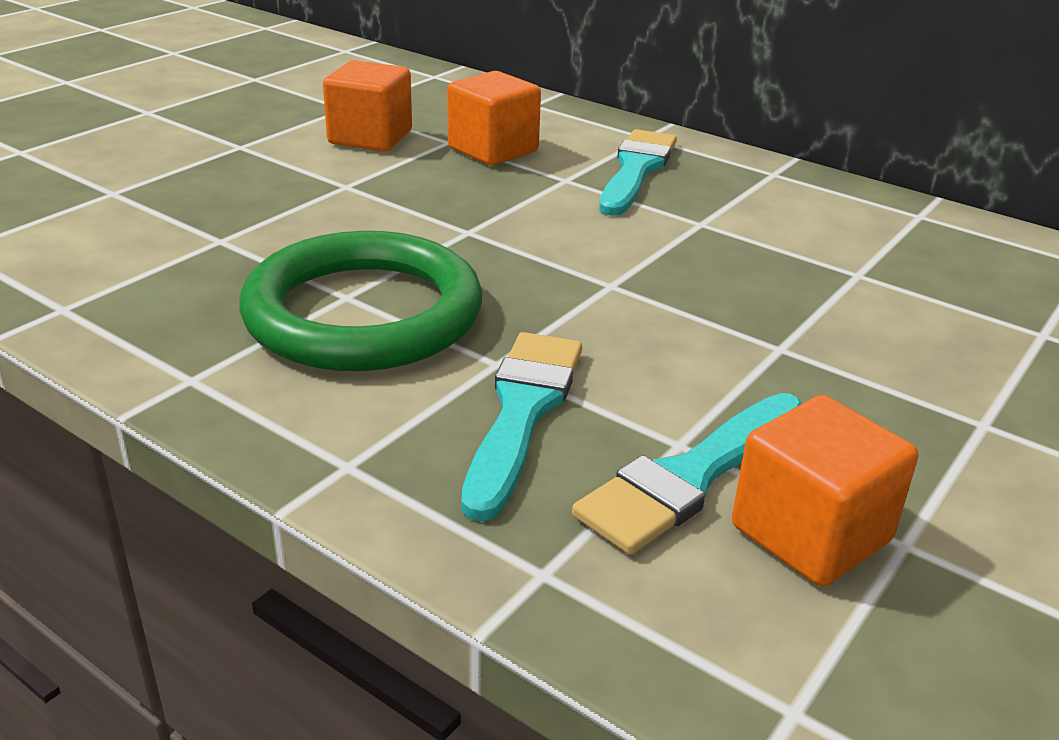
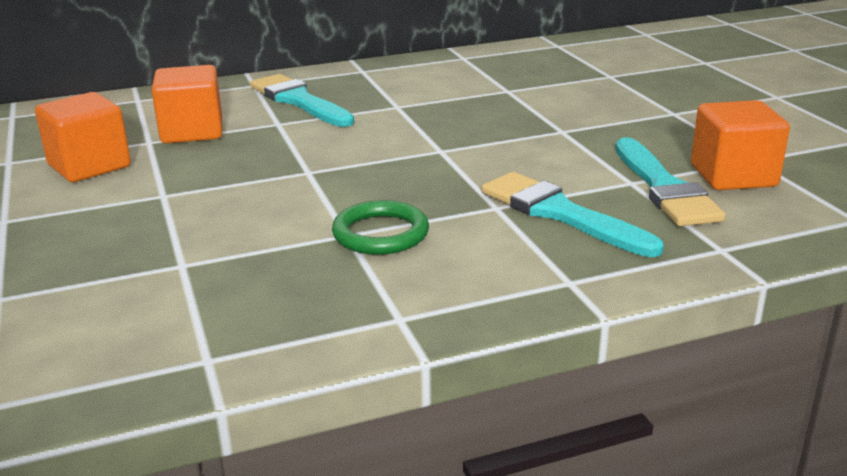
camera: 55 degrees left, 5 degrees down
green ring [239,231,482,371] -> green ring [332,200,429,255], size x0.49

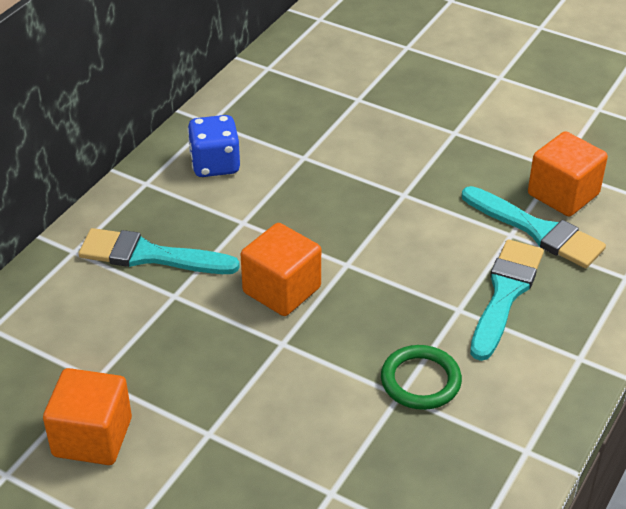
camera: 40 degrees left, 15 degrees up
orange cube [152,65,222,143] -> orange cube moved to [241,223,321,316]
turquoise brush [482,172,664,257] -> turquoise brush turned 105 degrees clockwise [470,239,544,361]
none -> blue dice [187,115,240,177]

